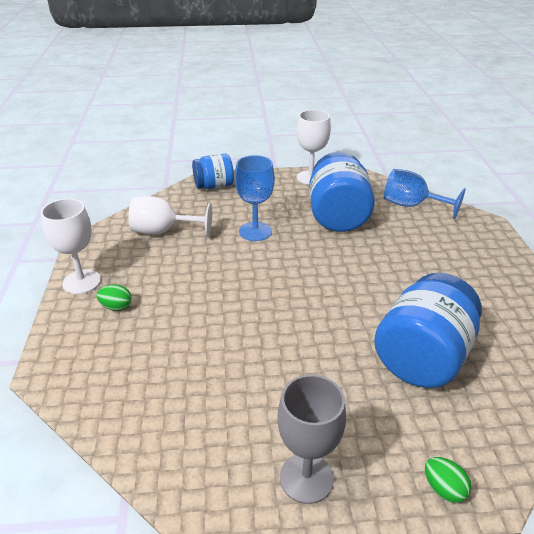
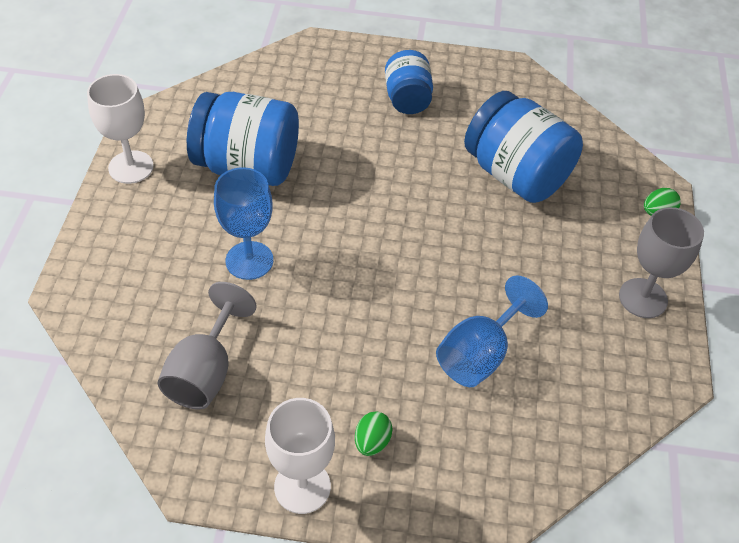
camera: 80 degrees left, 15 degrees up
white goblet [128,196,212,237] -> grey goblet [157,282,257,410]
blue jar [192,154,234,189] -> blue jar moved to [385,50,433,114]
blue goblet [384,169,466,219] -> blue goblet moved to [436,276,548,387]

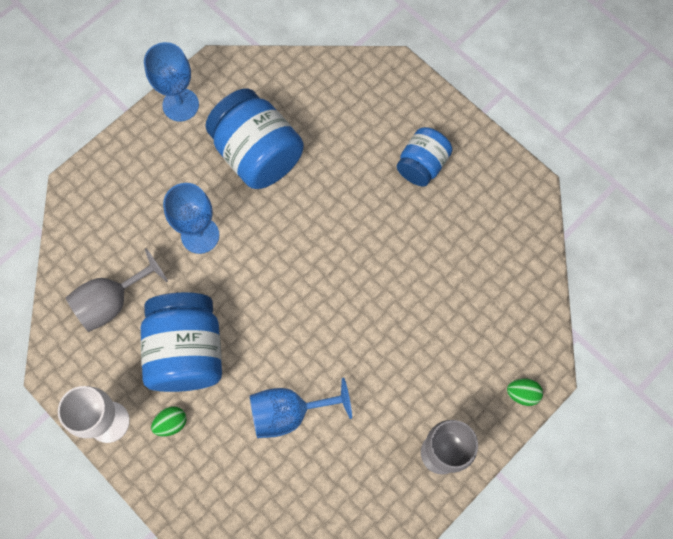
camera: 40 degrees right, 20 degrees up
white goblet [87,74,154,184] -> blue goblet [144,42,199,121]
blue jar [464,91,583,203] -> blue jar moved to [141,292,222,392]

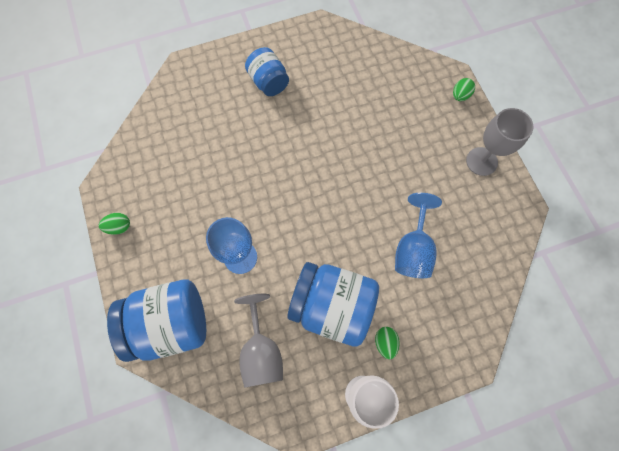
camera: 65 degrees left, 0 degrees up
blue goblet [144,42,199,121] -> green egg [99,213,130,235]
blue jar [205,88,304,189] -> blue jar moved to [107,279,206,362]

